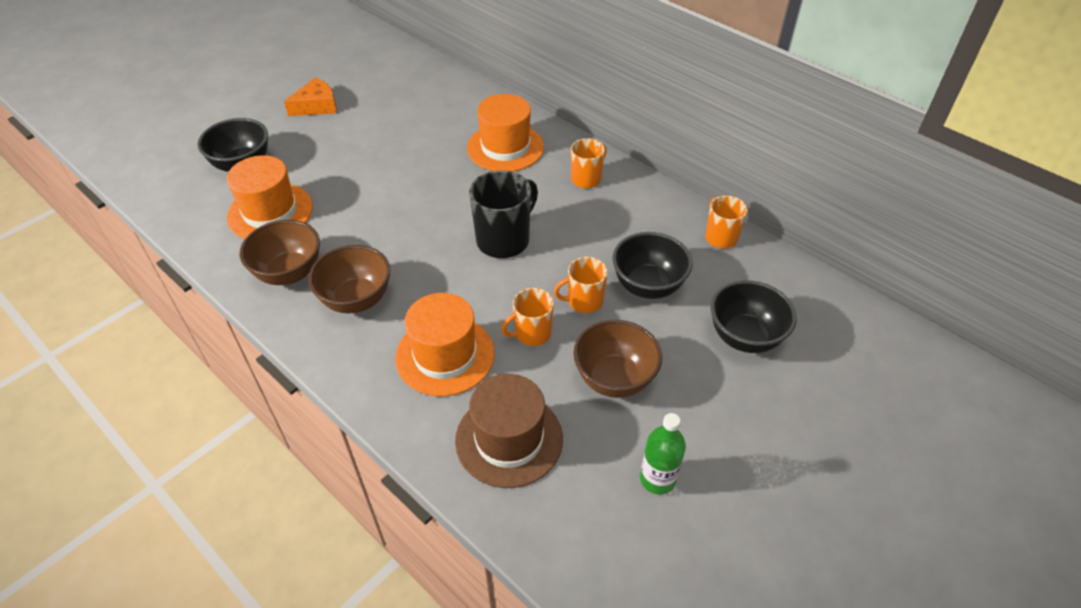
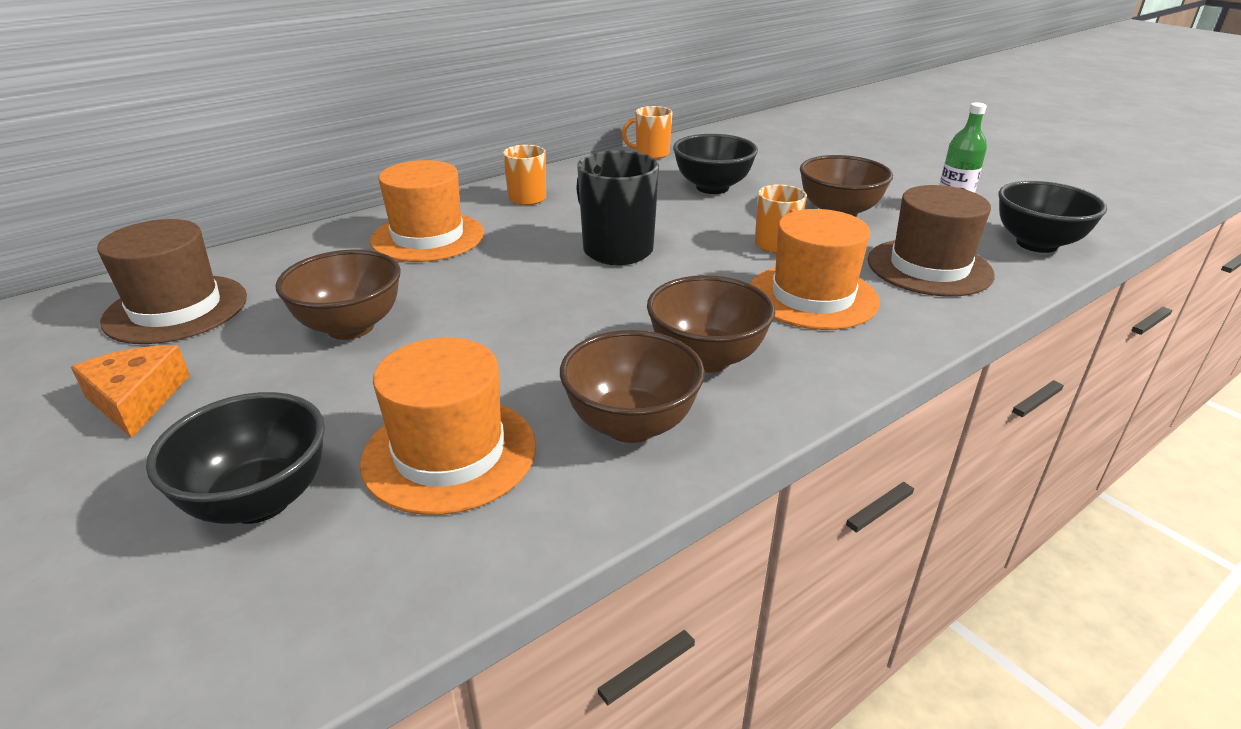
camera: 80 degrees left, 15 degrees down
orange mug [554,257,608,313] -> none
black bowl [711,280,797,353] -> black bowl moved to [999,181,1107,253]
none -> brown hat [97,219,247,344]
none -> brown bowl [276,250,401,340]

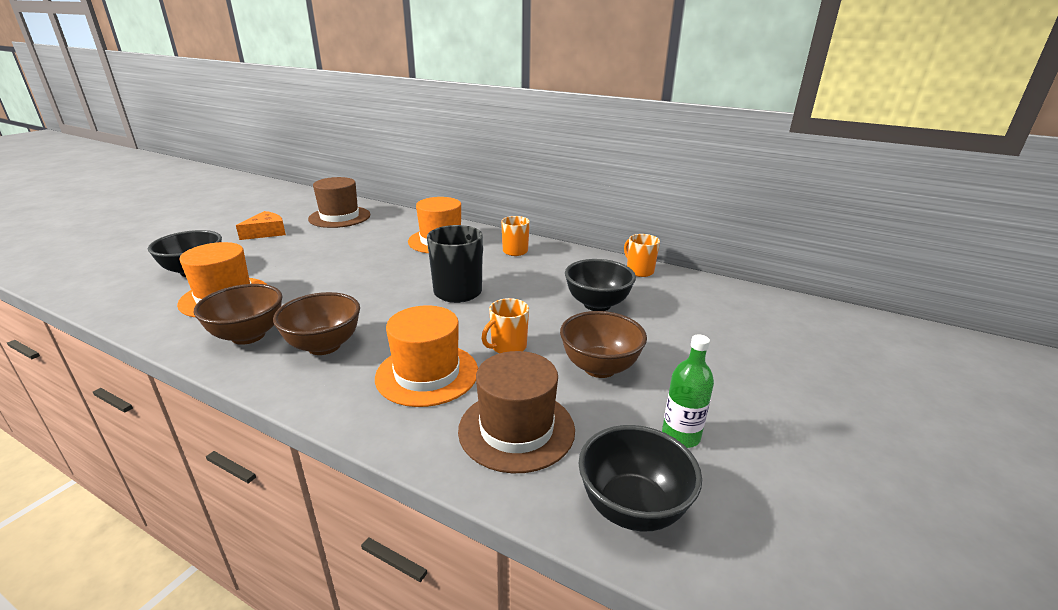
camera: 65 degrees right, 5 degrees down
brown bowl [276,250,401,340] -> none

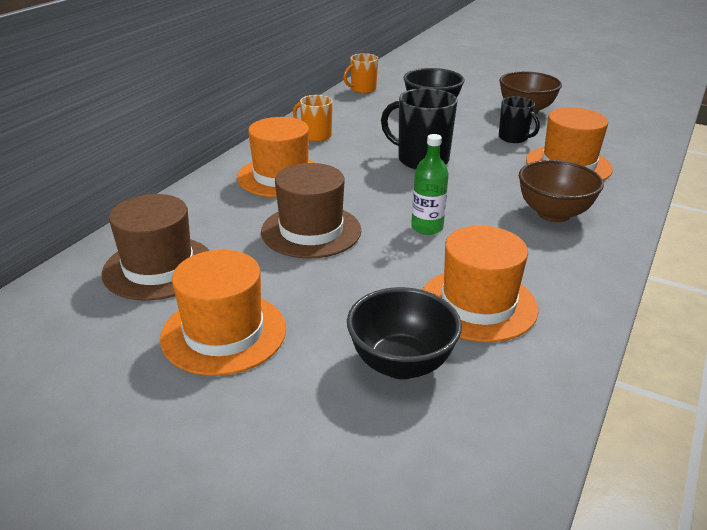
camera: 90 degrees left, 5 degrees up
brown bowl [194,284,283,345] -> none
orange cheese [236,211,286,240] -> orange hat [160,250,286,376]
brown hat [458,351,575,473] -> brown hat moved to [261,163,361,259]
orange mug [482,298,529,353] -> black mug [499,96,540,143]
black bowl [579,425,702,531] -> none
green bottle [662,334,714,448] -> green bottle moved to [411,134,449,235]

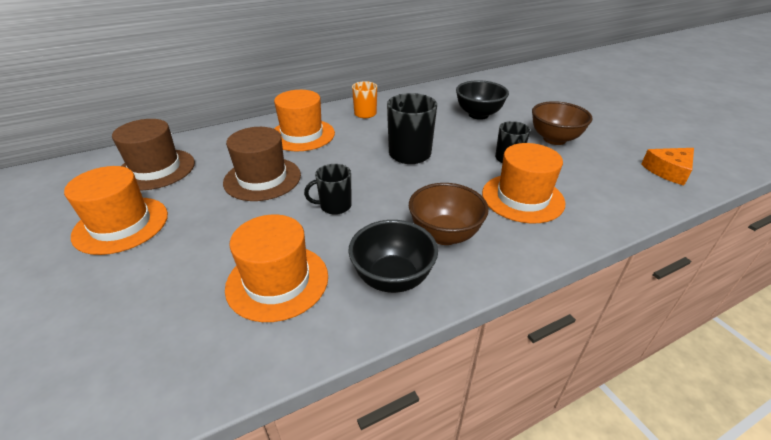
camera: 35 degrees right, 5 degrees up
orange mug [343,53,378,93] -> none
black bowl [347,287,462,379] -> black bowl moved to [348,220,438,293]
green bottle [411,134,449,235] -> black mug [304,164,352,215]
none -> orange cheese [641,148,694,186]

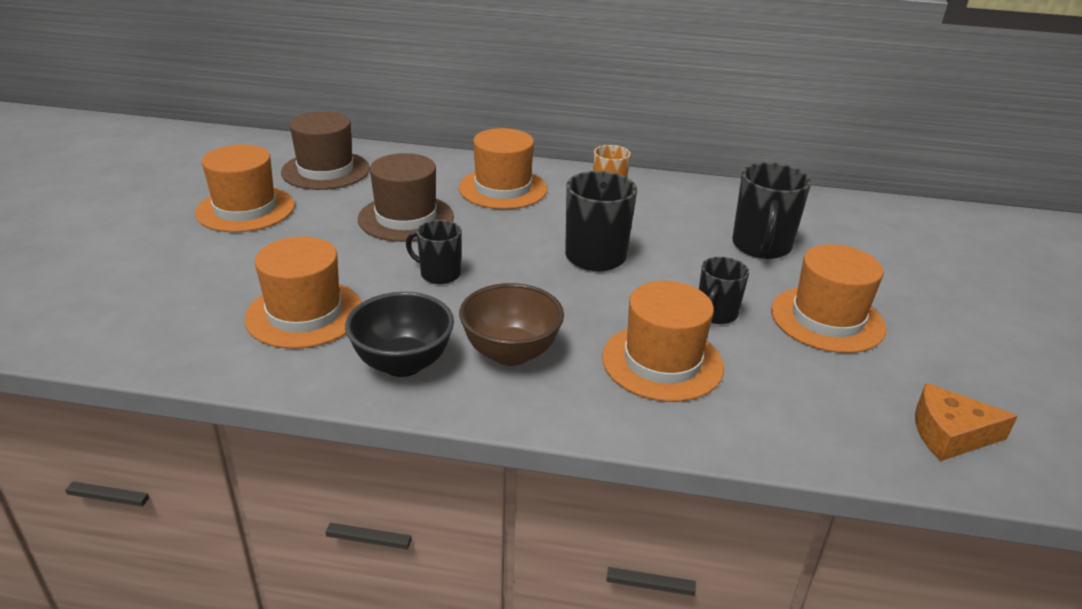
camera: 35 degrees right, 5 degrees down
black bowl [456,80,509,120] -> black mug [732,162,811,259]
brown bowl [532,101,593,145] -> orange hat [771,244,886,353]

